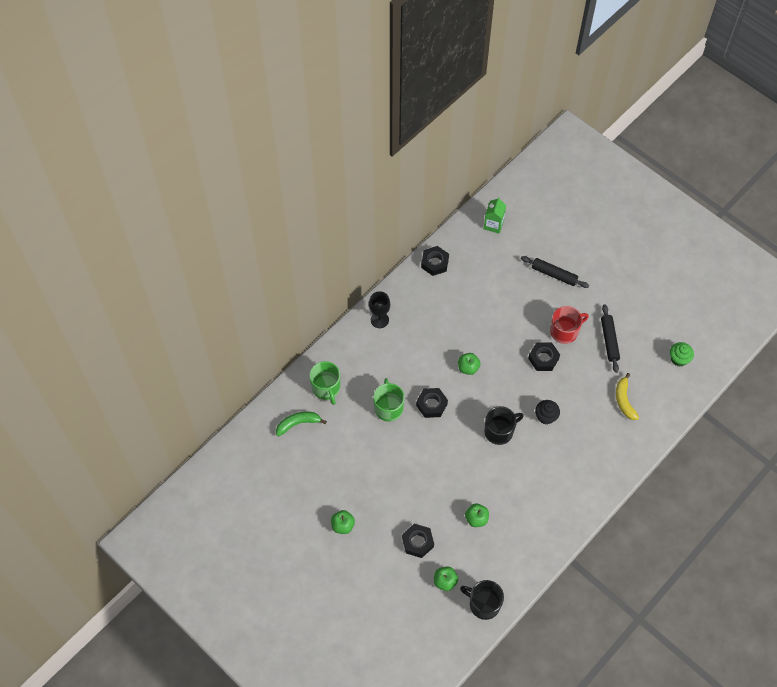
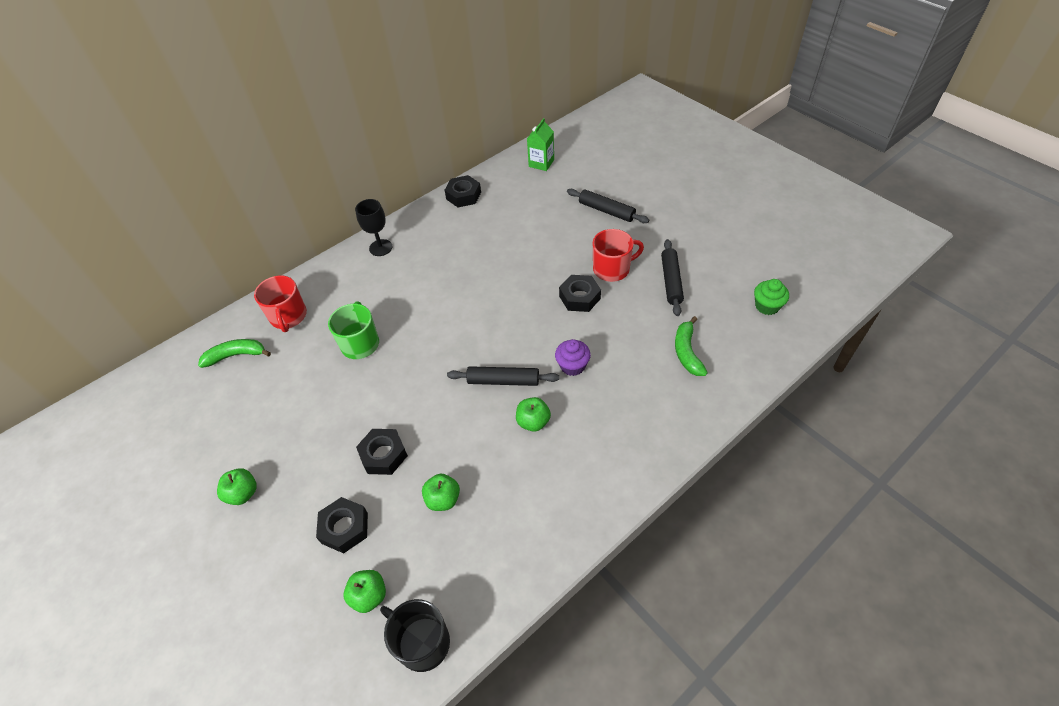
camera: 10 degrees right, 10 degrees down
green mug [309,361,340,405] -> red mug [254,275,307,332]
black nut [416,388,448,418] -> black nut moved to [356,429,408,475]
green apple [458,353,481,375] -> green apple moved to [516,397,551,432]
black mug [484,406,524,445] -> black rolling pin [447,366,559,386]
black cupcake [535,400,560,425] -> purple cupcake [555,339,591,376]
yellow banana [616,373,639,420] -> green banana [675,316,708,376]

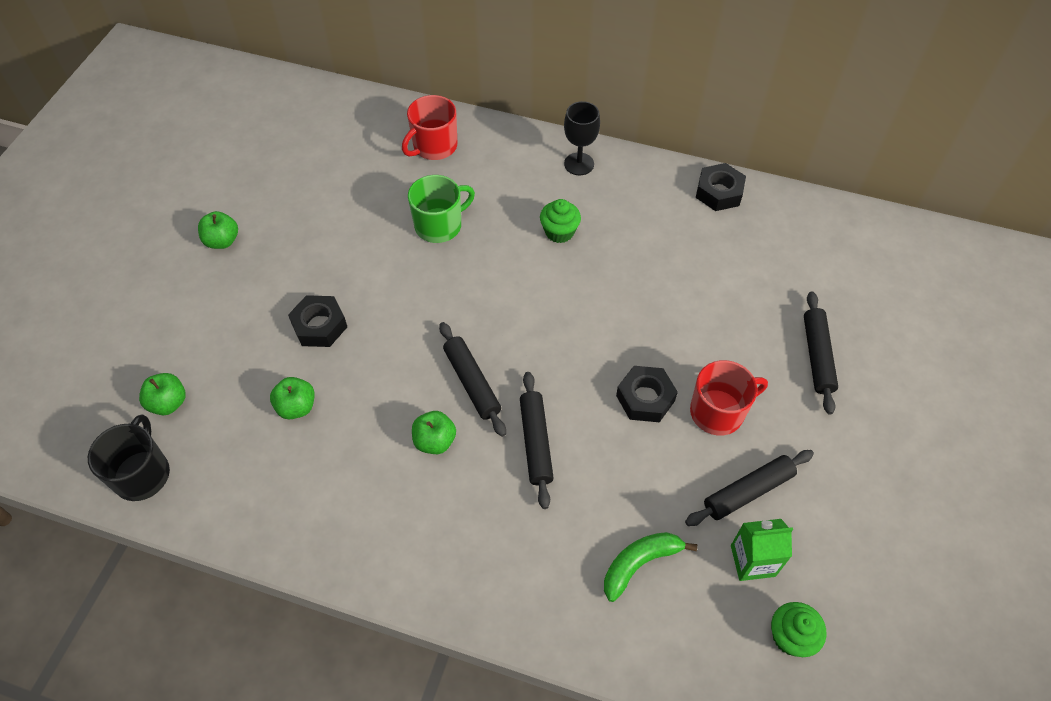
camera: 55 degrees right, 5 degrees up
green banana [198,339,271,368] -> none
black nut [316,497,368,553] -> none
green carton [527,118,554,171] -> green carton moved to [731,519,793,581]
purple cupcake [555,339,591,376] -> black rolling pin [520,372,554,509]
red mug [593,229,644,282] -> red mug turned 60 degrees counterclockwise [690,360,768,435]
none -> green cupcake [540,199,581,243]

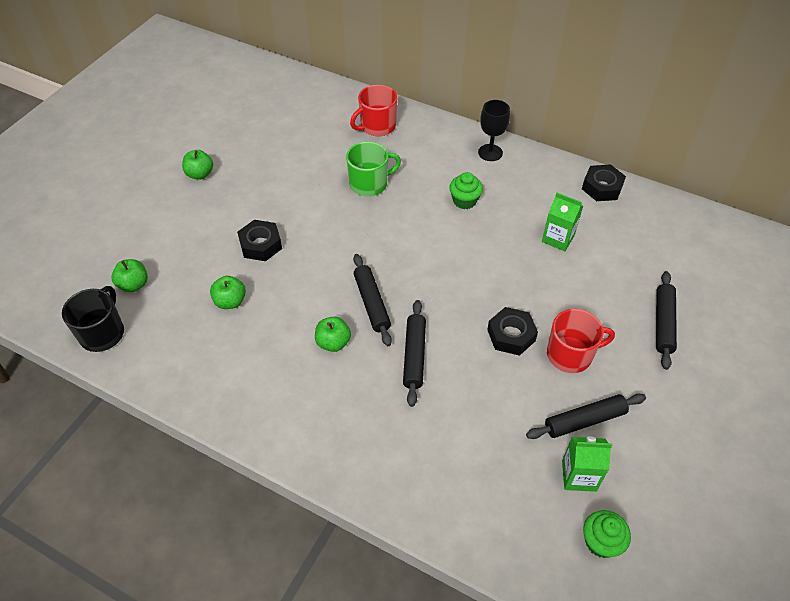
camera: 10 degrees right, 5 degrees down
green banana [604,532,697,602] -> none
none -> green carton [542,193,583,251]

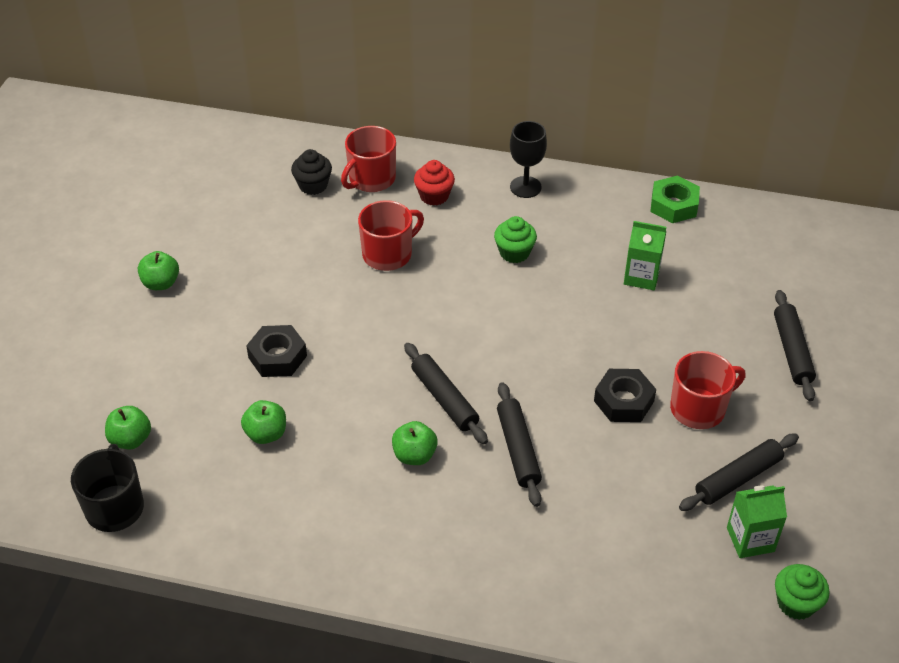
camera: 15 degrees left, 5 degrees down
green mug [346,142,401,197] -> red mug [358,200,424,271]
black nut [582,164,626,201] -> green nut [650,175,700,223]
none -> black cupcake [291,149,332,195]
none -> red cupcake [414,160,455,206]

